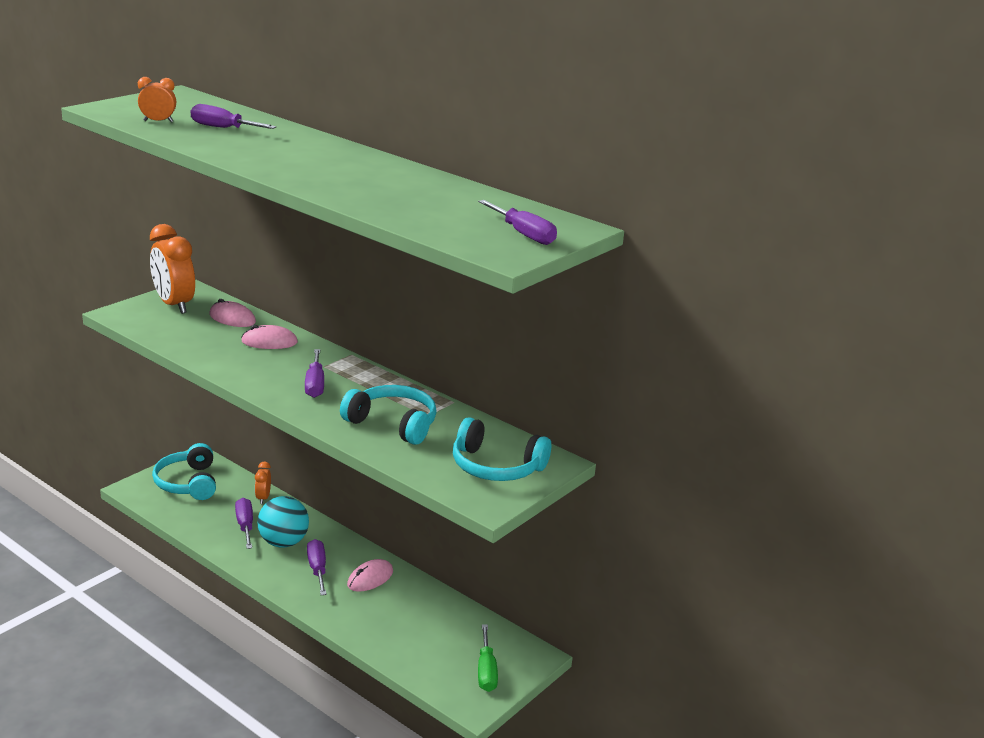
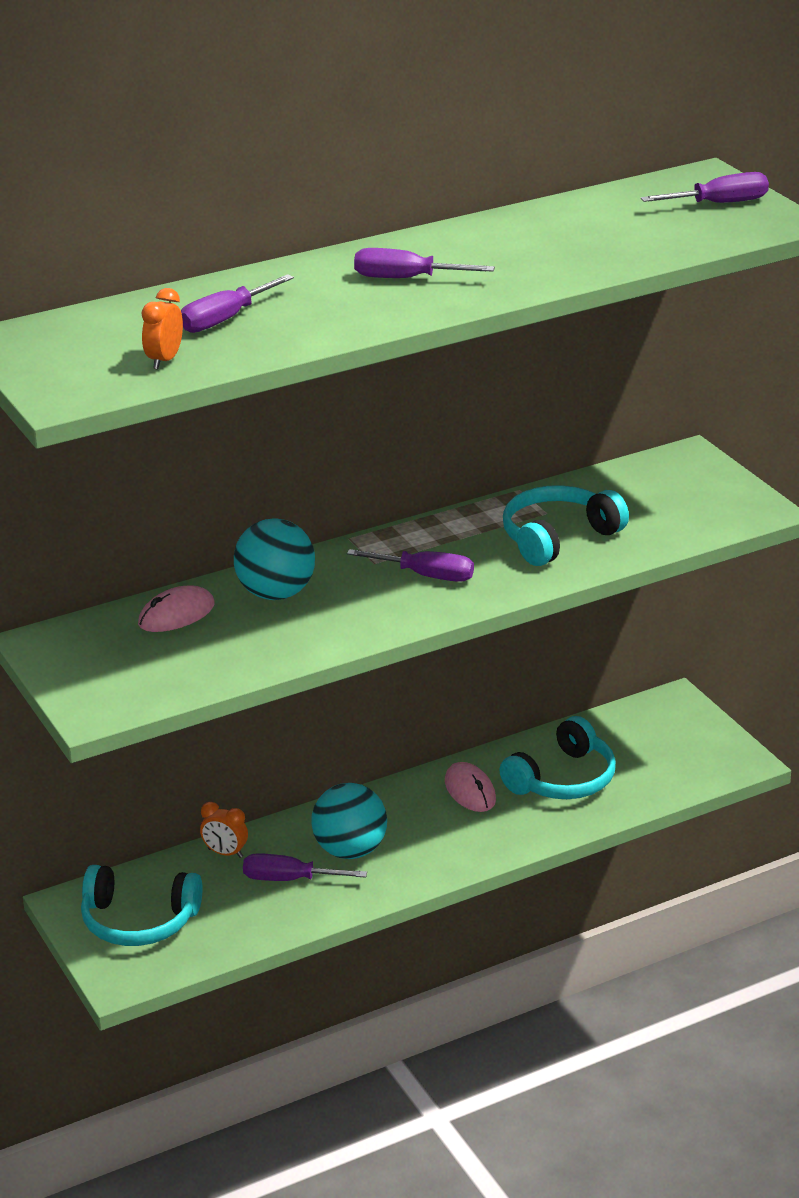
camera: 65 degrees left, 5 degrees up
orange clock [150,224,195,314] -> none
pink mouse [241,325,298,349] -> turquoise ball [234,518,315,600]
purple screwdriver [307,539,327,595] -> purple screwdriver moved to [354,248,495,278]
turquoise headphones [453,417,551,481] -> turquoise headphones moved to [499,716,616,799]
green screwdriver [478,624,498,692] -> none

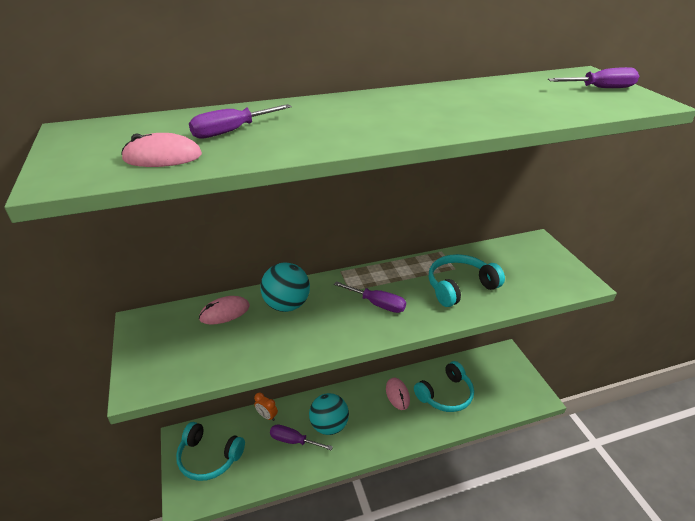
camera: 10 degrees right, 5 degrees up
orange clock [142,288,183,369] -> pink mouse [121,133,202,167]
purple screwdriver [354,248,495,278] -> none

